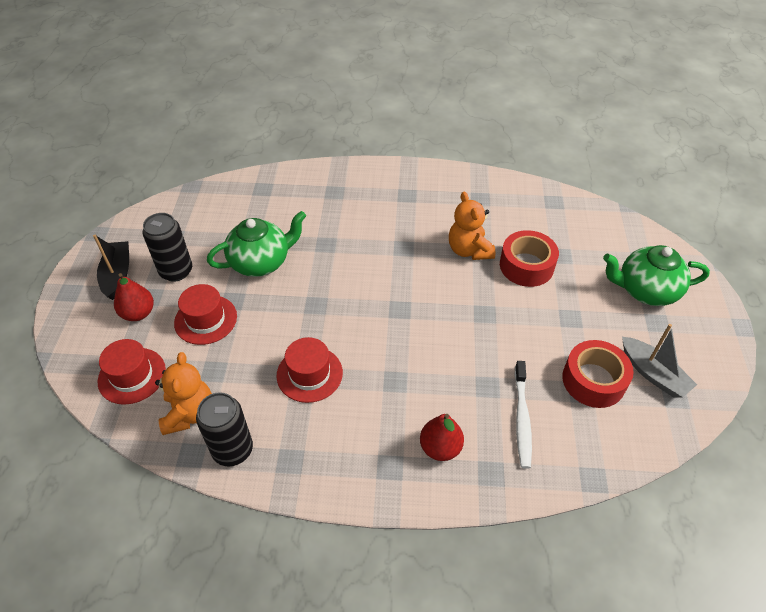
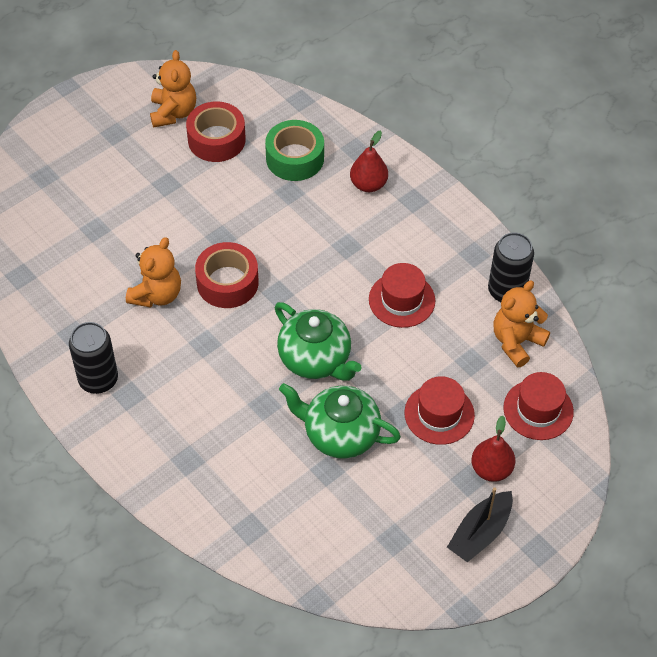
camera: 135 degrees left, 5 degrees up
black can [143,213,192,281] -> black can moved to [69,322,118,394]
red tape [500,230,559,287] -> red tape moved to [195,242,259,308]
white toothbrush [514,361,532,469] -> green tape [265,120,324,181]
green teapot [603,245,710,306] -> green teapot moved to [275,302,361,381]
grey boat [622,324,697,397] -> orange teddy bear [150,50,196,128]

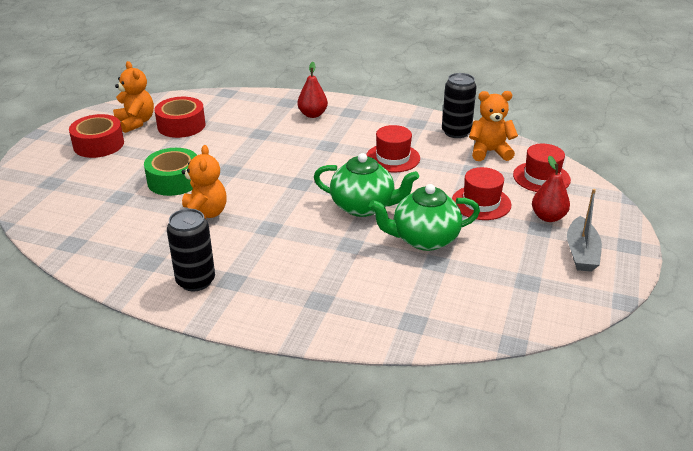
camera: 30 degrees left, 20 degrees down
red tape [195,242,259,308] -> red tape moved to [69,114,124,158]
green tape [265,120,324,181] -> green tape moved to [144,148,197,196]
black boat [447,487,513,562] -> grey boat [567,189,602,272]
orange teddy bear [493,280,550,367] -> orange teddy bear turned 75 degrees clockwise [469,91,518,161]

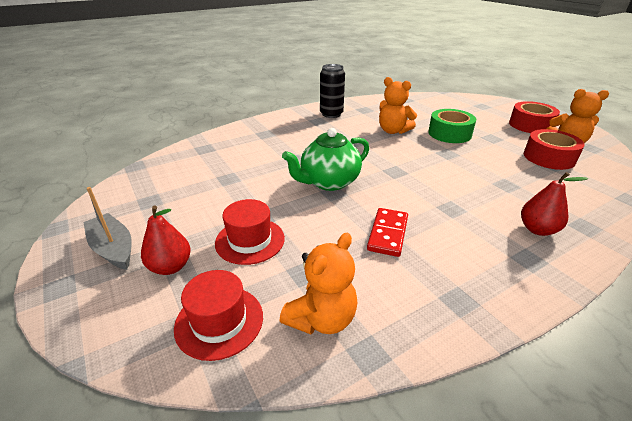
camera: 130 degrees right, 0 degrees up
red hat [366,125,420,172] -> red domino [367,208,408,257]
green teapot [369,184,480,251] -> none
black can [442,73,477,138] -> none

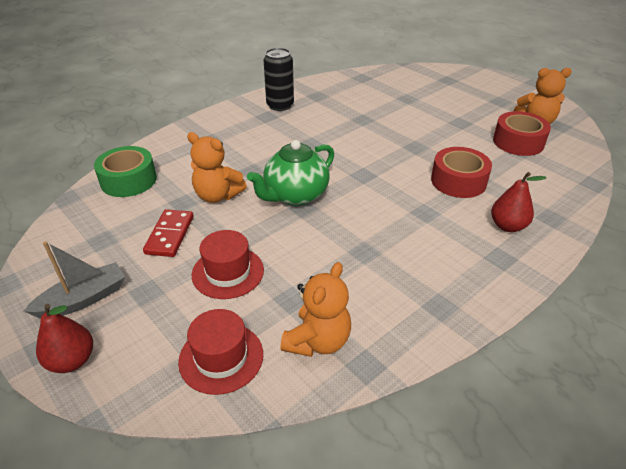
camera: 10 degrees left, 5 degrees up
grey boat [83,187,132,270] -> grey boat turned 105 degrees clockwise [24,241,125,319]
red pear [141,206,191,275] -> red pear moved to [36,304,93,373]
red domino [367,208,408,257] -> red domino moved to [143,209,194,257]
orange teddy bear [379,77,417,134] -> orange teddy bear moved to [187,132,247,203]
green tape [428,109,476,143] -> green tape moved to [94,146,157,197]
red tape [509,101,560,133] -> red tape moved to [431,147,492,198]

